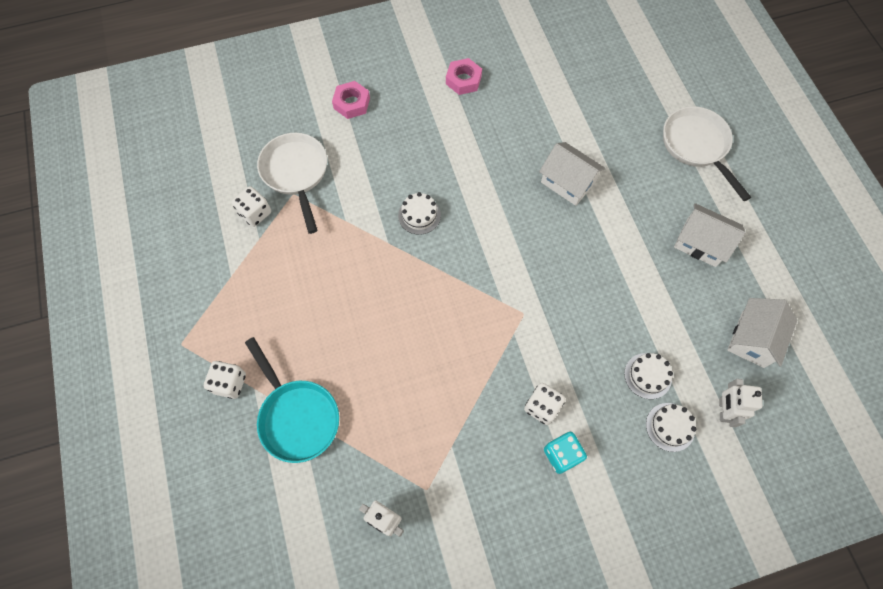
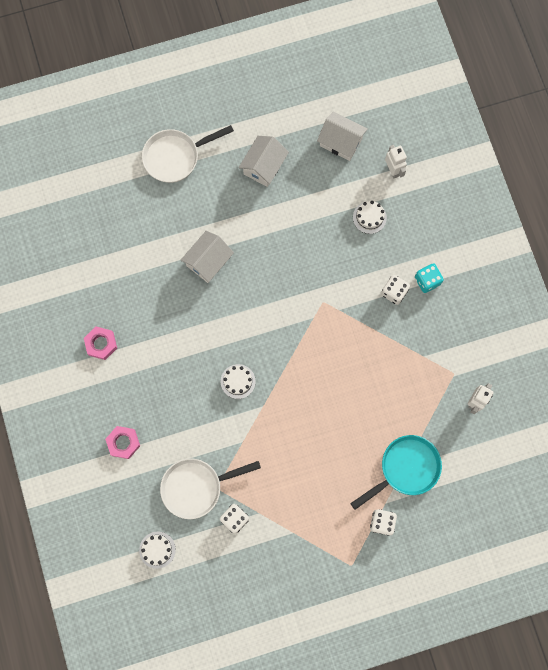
camera: 90 degrees left, 10 degrees up
white cake [646,403,697,452] -> white cake moved to [139,531,176,569]
white robot [719,379,762,428] -> white robot turned 120 degrees counterclockwise [385,145,407,178]

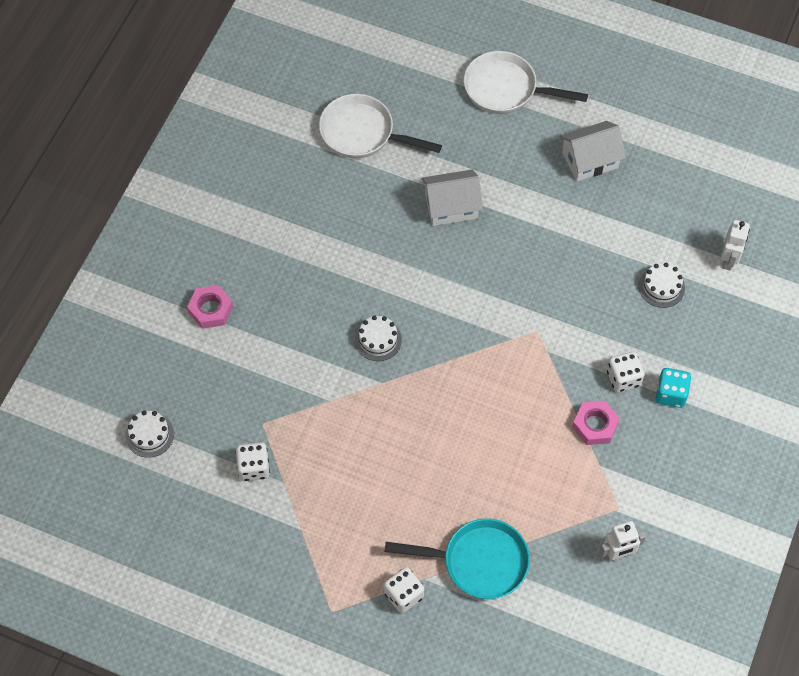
camera: 40 degrees right, 15 degrees down
pink nut [84,326,117,360] -> pink nut moved to [572,401,620,445]
white pan [160,458,261,519] -> white pan moved to [319,94,442,158]
white house [317,112,368,161] -> none

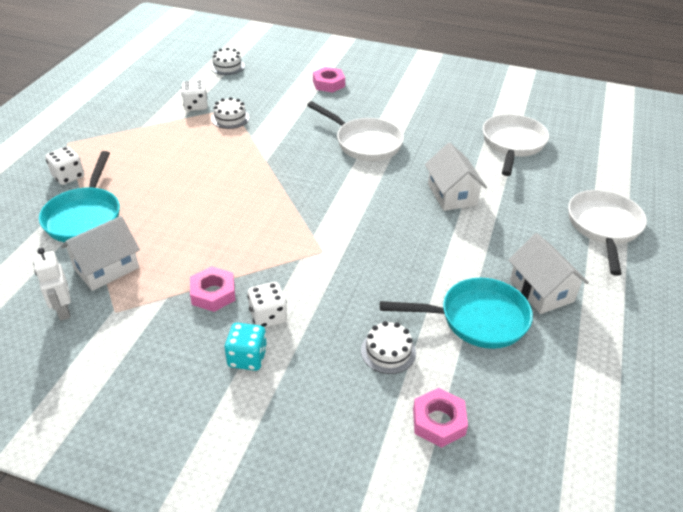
camera: 85 degrees right, 20 degrees down
white cake [355,315,402,361] -> white cake moved to [211,97,250,129]
white robot [721,220,750,271] -> pink nut [413,388,468,448]
none -> white house [61,216,140,291]
none -> white pan [307,101,404,161]
none -> turquoise pan [380,278,533,349]

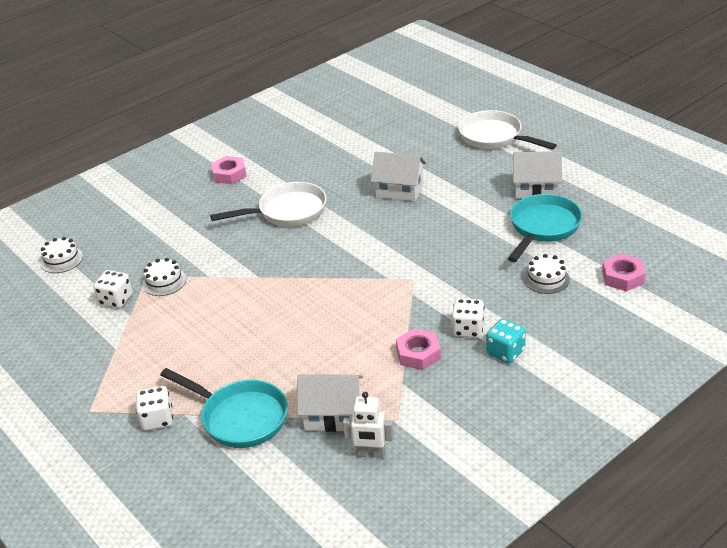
camera: 55 degrees left, 5 degrees down
white house [61,216,140,291] -> white house turned 75 degrees counterclockwise [297,374,363,432]
pink nut [313,67,345,93] -> pink nut moved to [211,156,247,184]
white pan [483,114,549,176] -> none

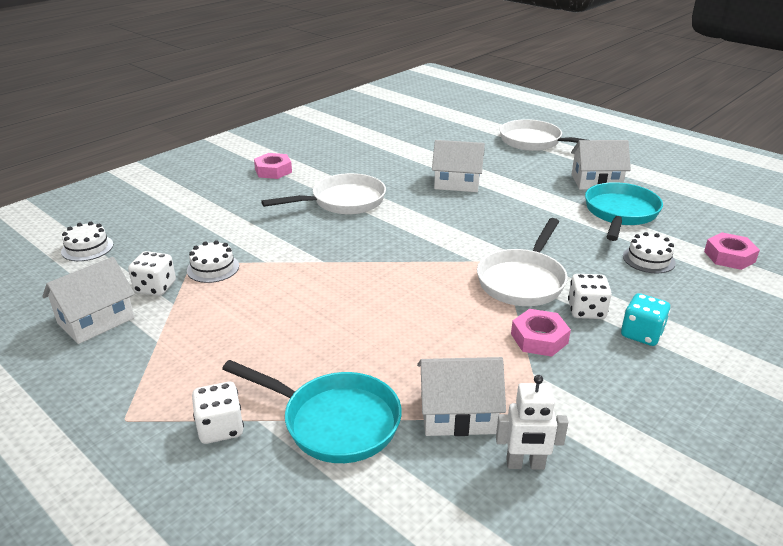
camera: 10 degrees left, 5 degrees down
none -> white house [42,257,135,344]
none -> white pan [477,218,567,306]

